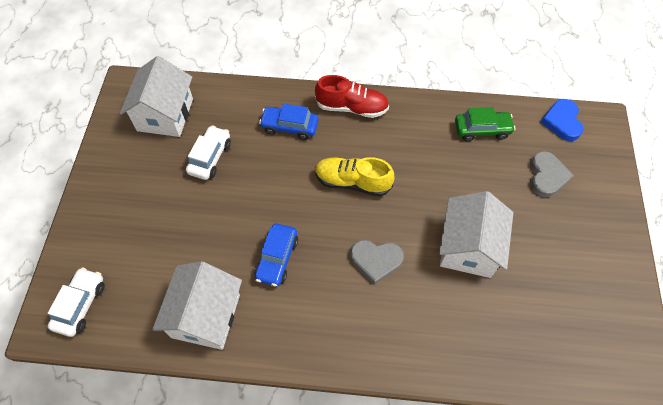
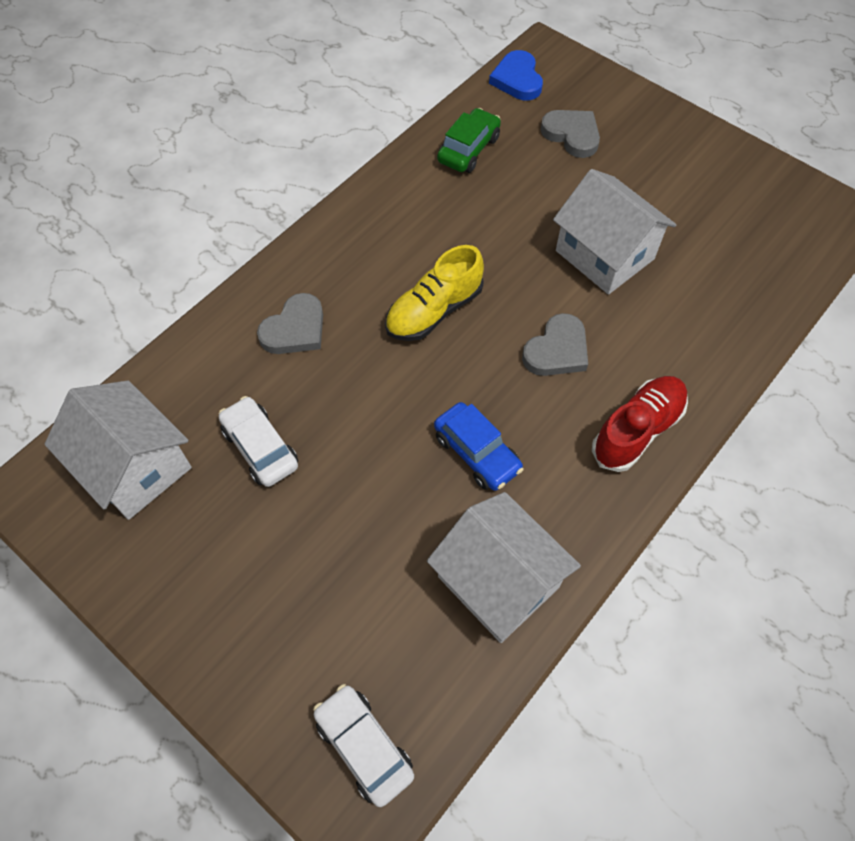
camera: 55 degrees left, 0 degrees up
blue car [259,104,318,140] -> grey heart [257,293,323,354]
red shoe [315,75,389,118] -> red shoe moved to [592,376,688,472]
blue heart [541,99,584,141] -> blue heart turned 45 degrees clockwise [489,50,543,100]

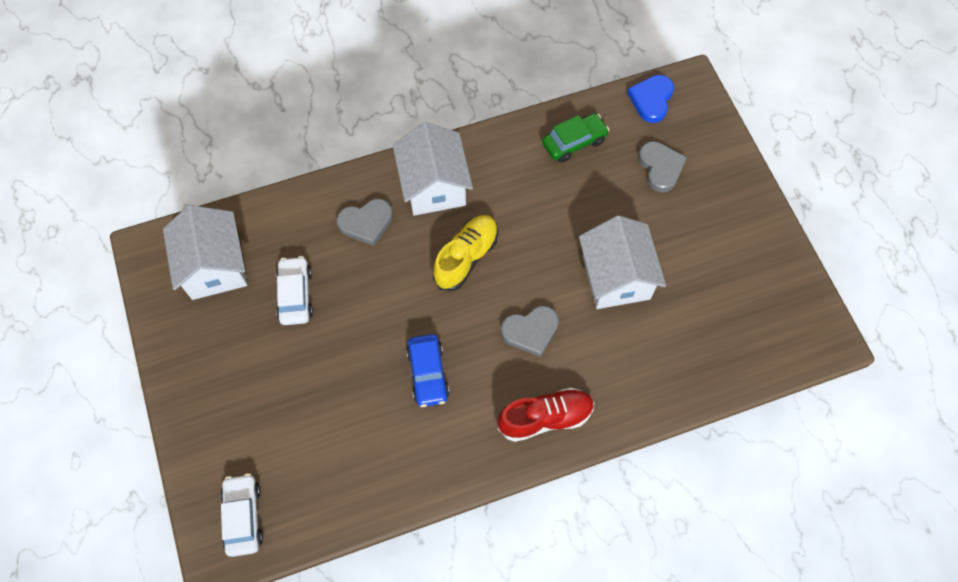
camera: 30 degrees right, 5 degrees up
yellow shoe [385,245,484,341] -> yellow shoe turned 135 degrees clockwise [433,215,498,291]
white house [427,492,581,643] -> white house moved to [393,122,473,216]

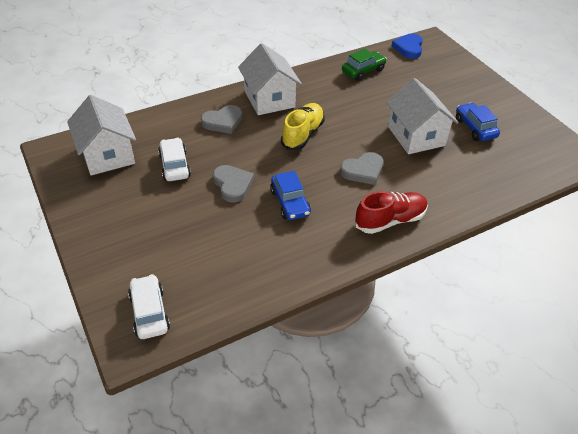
camera: 10 degrees left, 20 degrees down
grey heart [638,141,687,193] -> grey heart moved to [213,165,254,203]
none -> blue car [456,103,500,141]

